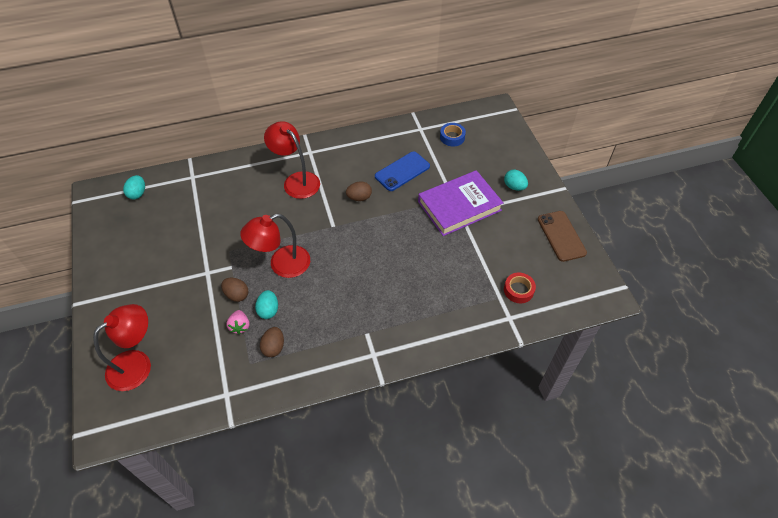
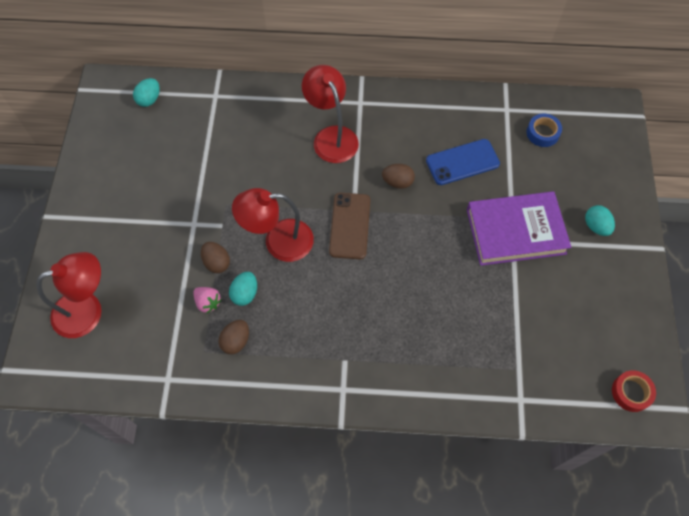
camera: 20 degrees right, 10 degrees up
pink strawberry [226,310,249,334] -> pink strawberry turned 60 degrees counterclockwise [193,287,221,314]
red tape [504,273,536,303] -> red tape moved to [612,370,656,412]
brown phone [538,211,587,262] -> brown phone moved to [329,193,370,259]

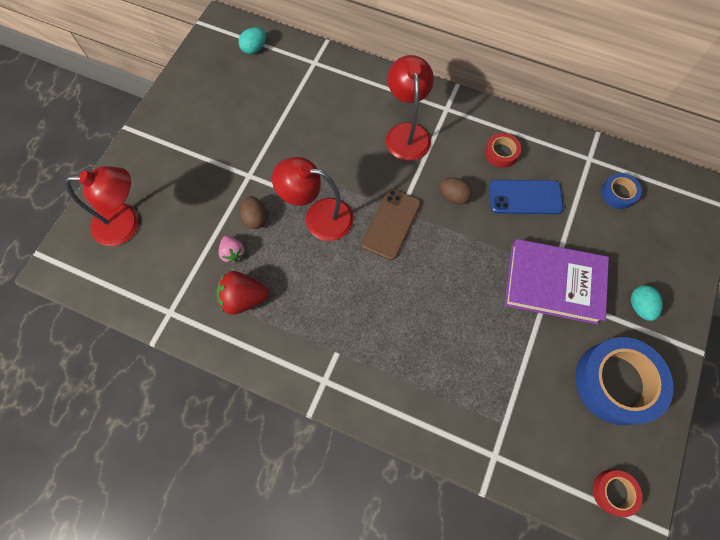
camera: 20 degrees right, 5 degrees up
brown egg [218,320,249,354] -> red strawberry [216,271,269,315]
turquoise egg [229,272,257,306] -> none
none -> red tape [485,133,521,168]
none -> blue tape [575,337,674,425]

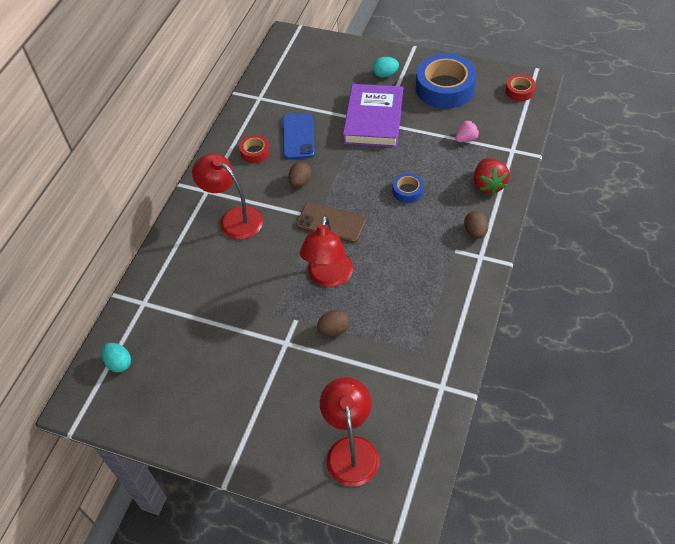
camera: 90 degrees left, 15 degrees down
red strawberry [216,271,269,315] -> red strawberry moved to [474,158,510,195]
pink strawberry [218,236,245,263] -> pink strawberry moved to [455,120,479,142]
red lamp [386,55,434,161] -> red lamp turned 45 degrees clockwise [192,153,263,240]
blue tape [601,173,642,209] -> blue tape moved to [393,173,424,203]
none -> brown egg [464,211,489,239]

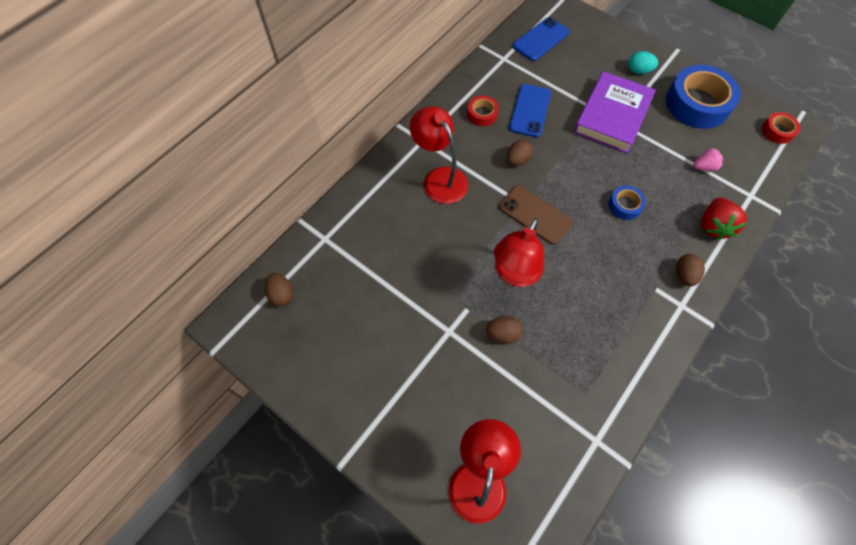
camera: 15 degrees right, 10 degrees up
turquoise egg [101,343,131,372] -> brown egg [265,273,293,306]
none -> blue phone [513,17,570,61]

